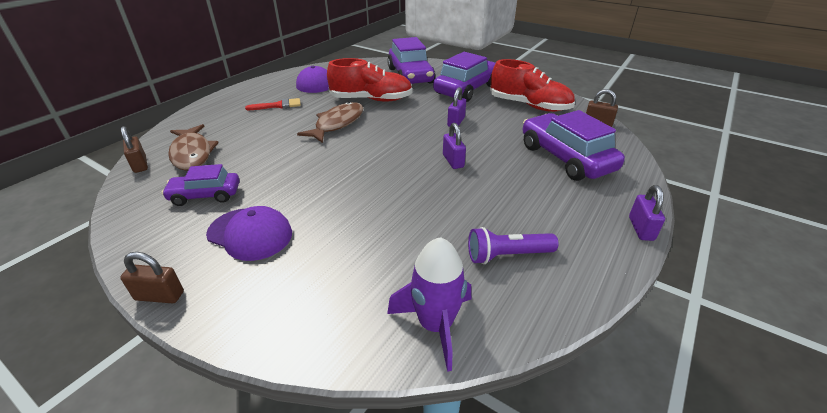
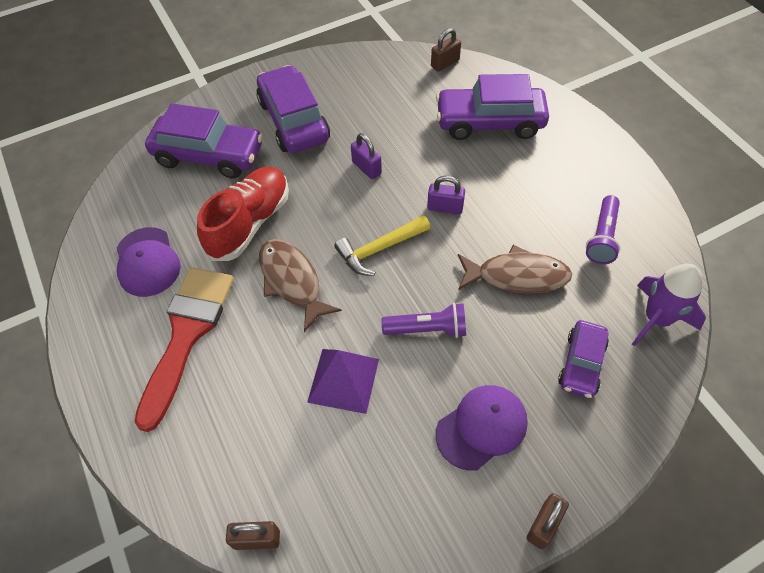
camera: 60 degrees left, 20 degrees up
purple car [161,164,239,206] -> purple car moved to [558,320,609,398]
brown fish [168,124,219,171] -> brown fish moved to [458,245,572,293]
red brush [245,98,301,110] -> red brush [134,267,234,432], size x2.10
red shoe [490,59,575,112] -> none
purple padlock [629,185,665,241] -> none
none -> purple pyramid [307,349,379,414]
none -> yellow hammer [334,215,430,276]
none -> purple flashlight [382,303,466,338]

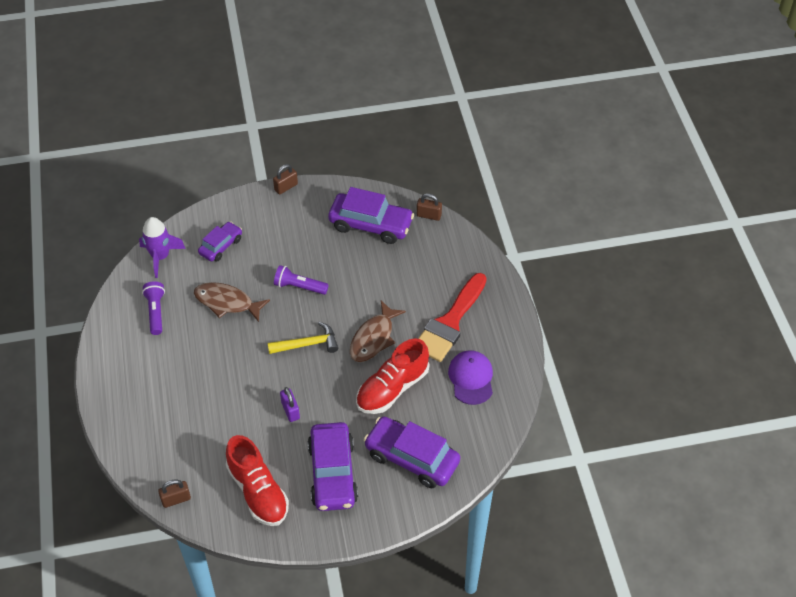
camera: 165 degrees left, 5 degrees down
brown fish [259,239,342,332] -> brown fish turned 45 degrees clockwise [350,300,406,362]
purple pyramid [307,349,379,414] -> none
purple padlock [427,176,465,214] -> none
purple car [436,74,549,140] -> purple car moved to [328,187,414,244]
purple cap [436,385,528,471] -> none
purple flashlight [586,195,620,264] -> purple flashlight turned 45 degrees counterclockwise [142,281,165,335]
none -> red shoe [226,435,289,526]

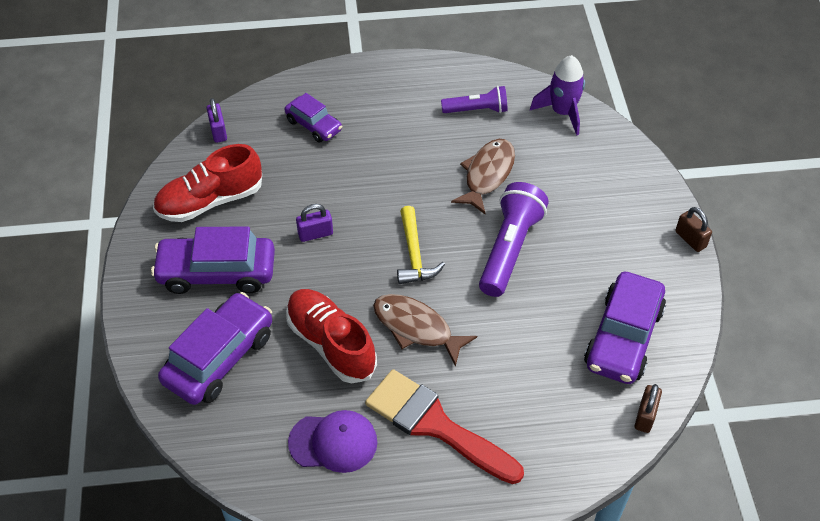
camera: 95 degrees right, 0 degrees up
brown padlock [158,479,191,508] -> purple padlock [207,98,227,143]
purple car [198,221,242,261] -> purple car moved to [285,93,342,143]
purple flashlight [274,265,329,295] -> purple flashlight [479,182,549,297], size x1.63

